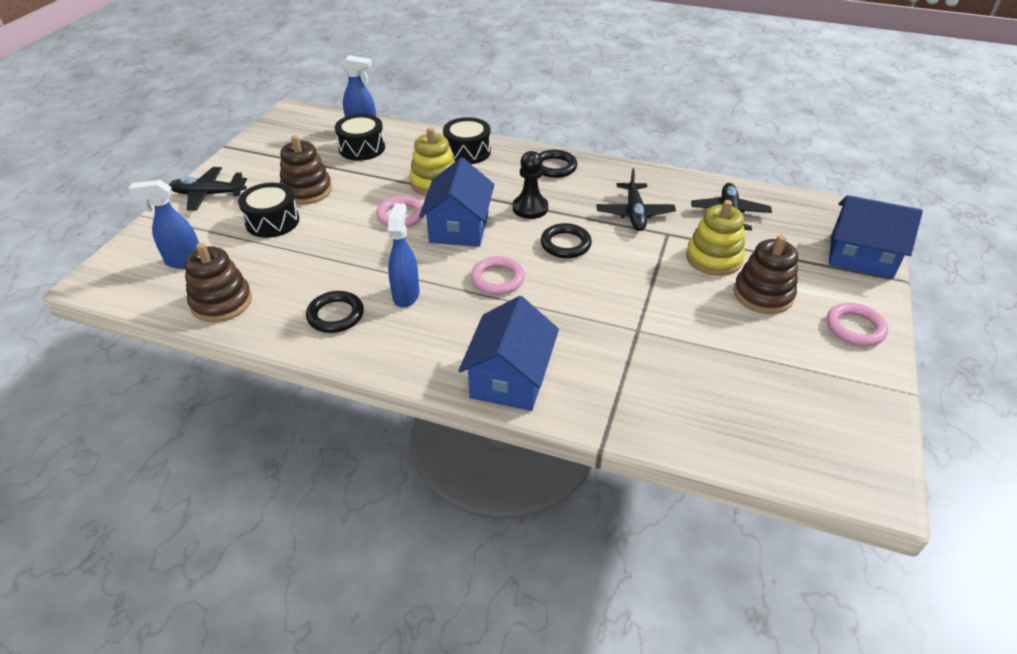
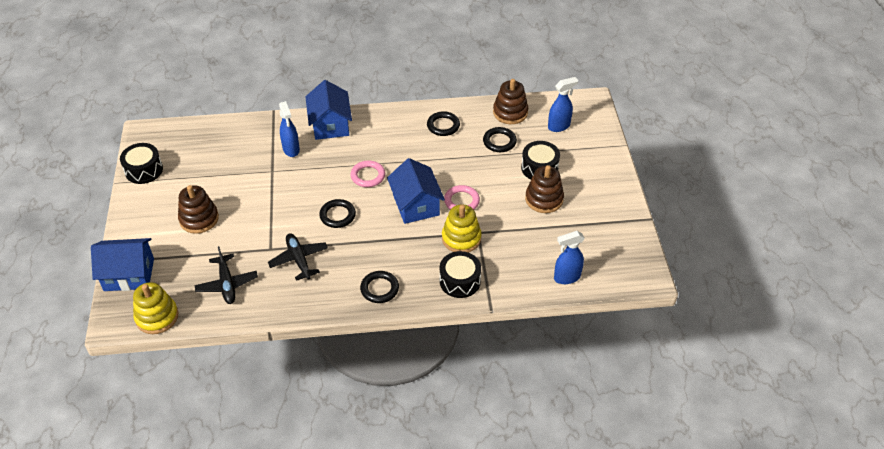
camera: 155 degrees right, 5 degrees up
black plane [169,167,247,210] -> none
black drum [335,114,385,161] -> black drum moved to [120,143,163,184]
blue spray bottle [388,203,420,307] -> blue spray bottle moved to [279,101,300,157]
black pawn [513,151,548,219] -> none
yellow stacking toy [686,200,745,276] -> yellow stacking toy moved to [133,282,178,334]
pink ring [827,303,888,346] -> none
none -> black ring [483,127,517,152]

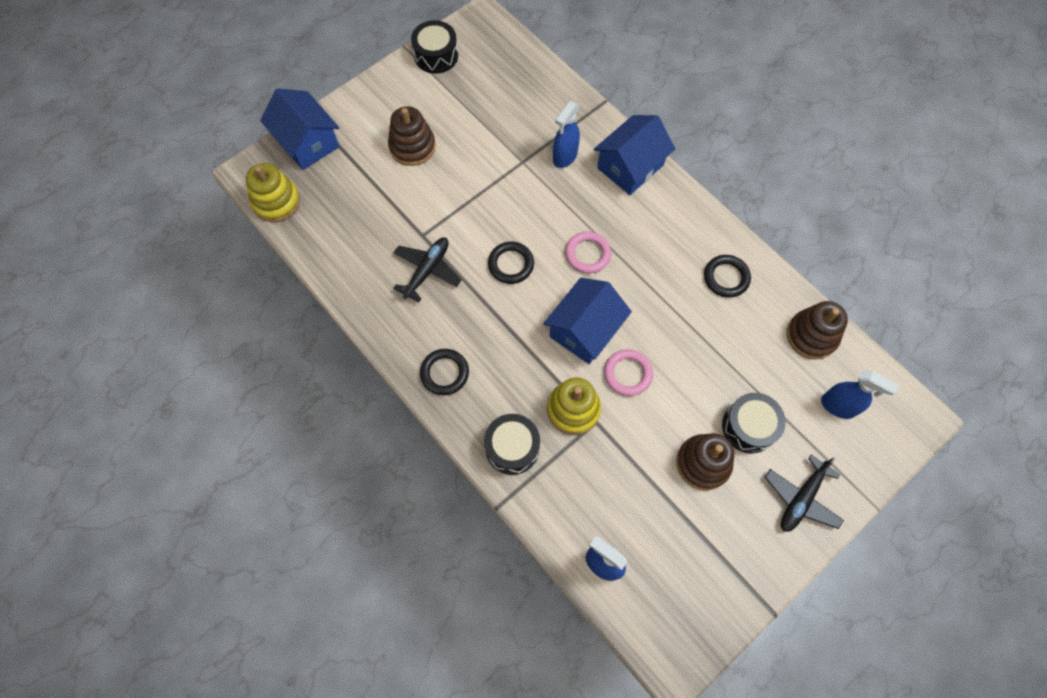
camera: 55 degrees right, 20 degrees up
black plane [194,246,258,304] -> black plane moved to [765,454,844,532]
black ring [483,127,517,152] -> none

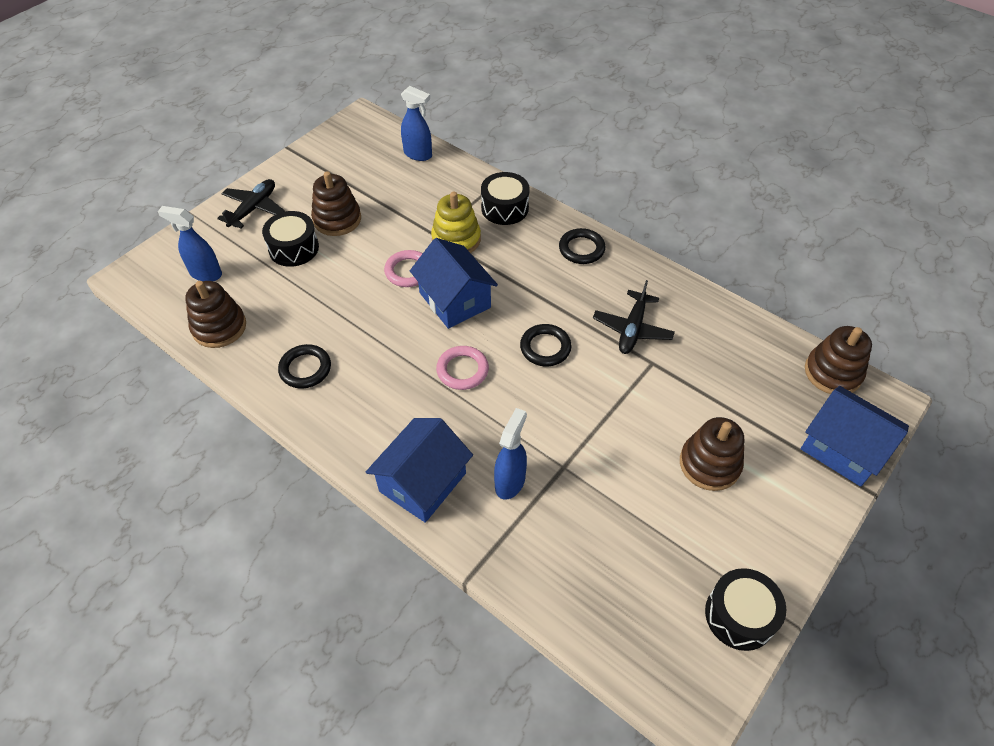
camera: 170 degrees right, 15 degrees down
yellow stacking toy [246,163,300,222] -> brown stacking toy [805,326,872,394]
blue house [544,278,632,364] -> blue house turned 60 degrees counterclockwise [410,238,498,329]

